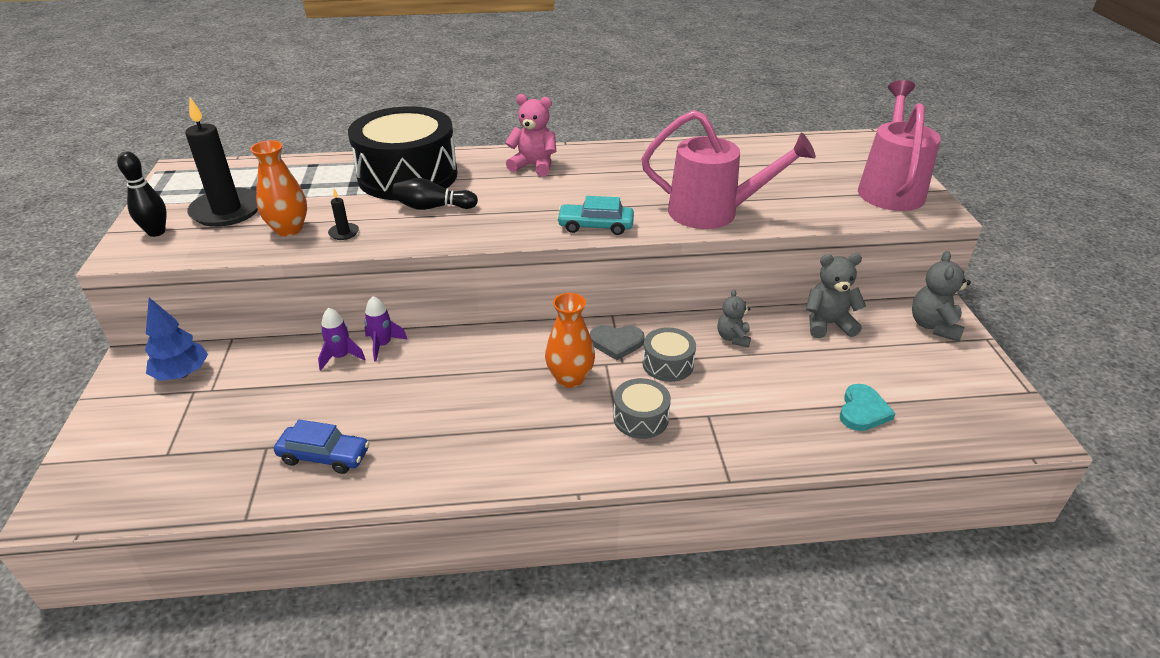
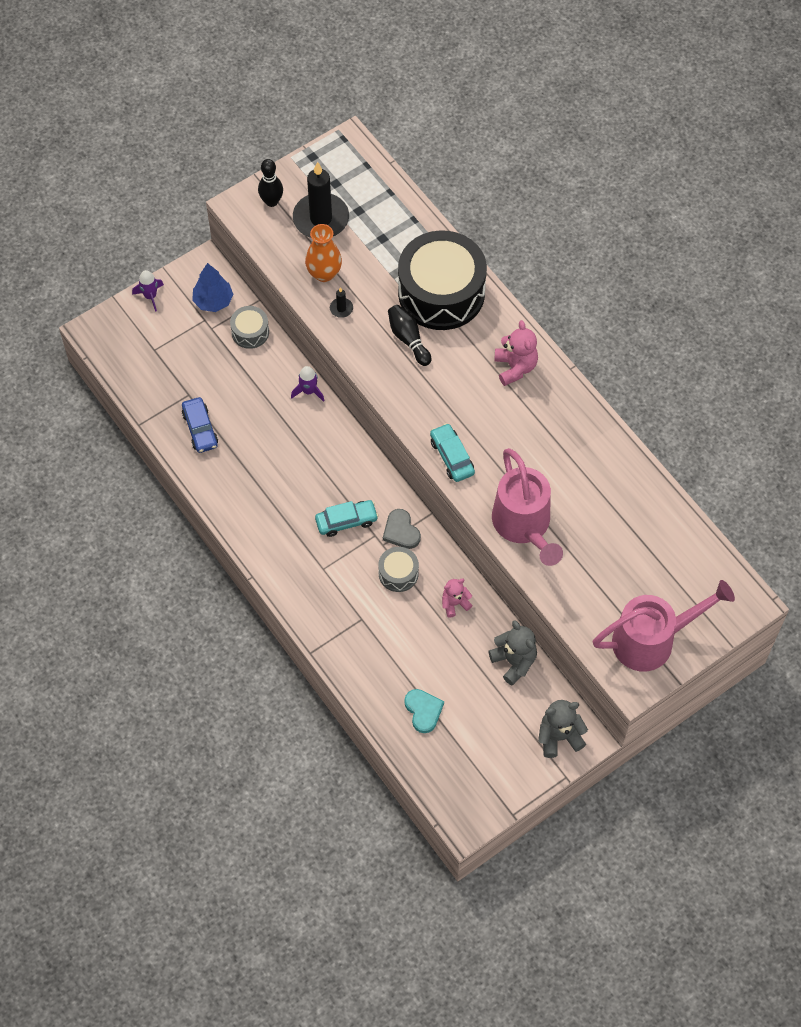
camera: 60 degrees right, 25 degrees up
purple rocket [318,308,365,370] -> purple rocket moved to [132,270,164,312]
orange vase [545,293,595,388] -> turquoise car [315,500,378,537]
grey drum [613,378,671,439] -> grey drum moved to [230,306,269,349]
grey teddy bear [717,289,751,348] -> pink teddy bear [442,578,473,618]
turquoise heart [840,384,896,431] -> turquoise heart turned 105 degrees counterclockwise [404,689,444,733]

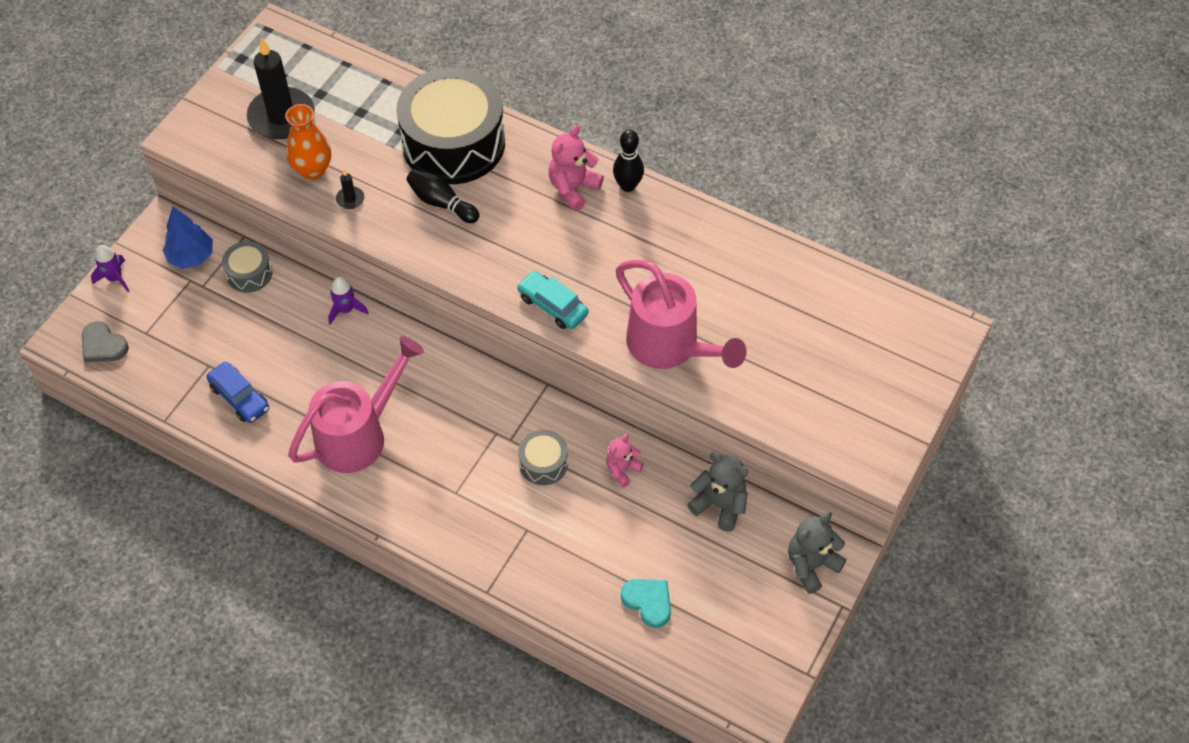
camera: 25 degrees left, 5 degrees down
black bowling pin [258,159,283,207] -> black bowling pin moved to [613,130,644,192]
turquoise car [315,500,378,537] -> none
grey heart [383,509,421,549] -> grey heart moved to [82,321,129,362]
pink teddy bear [494,320,538,386] -> pink teddy bear turned 105 degrees counterclockwise [548,125,604,211]
pink watering can [593,580,735,671] -> pink watering can moved to [288,336,424,473]

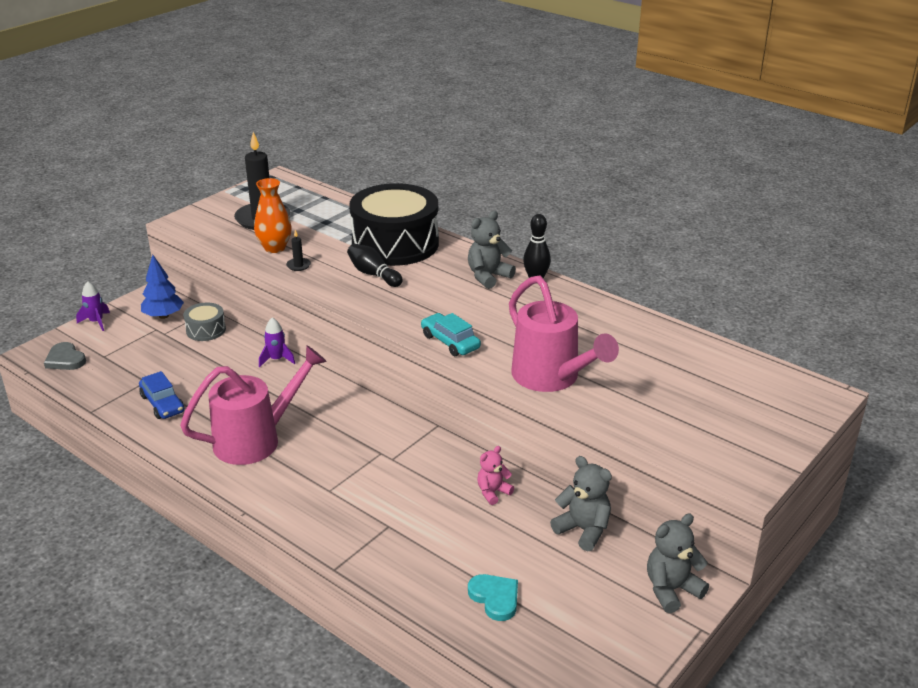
camera: 10 degrees right, 25 degrees down
grey drum [518,430,568,485] -> none
pink teddy bear [548,125,604,211] -> grey teddy bear [468,211,516,289]

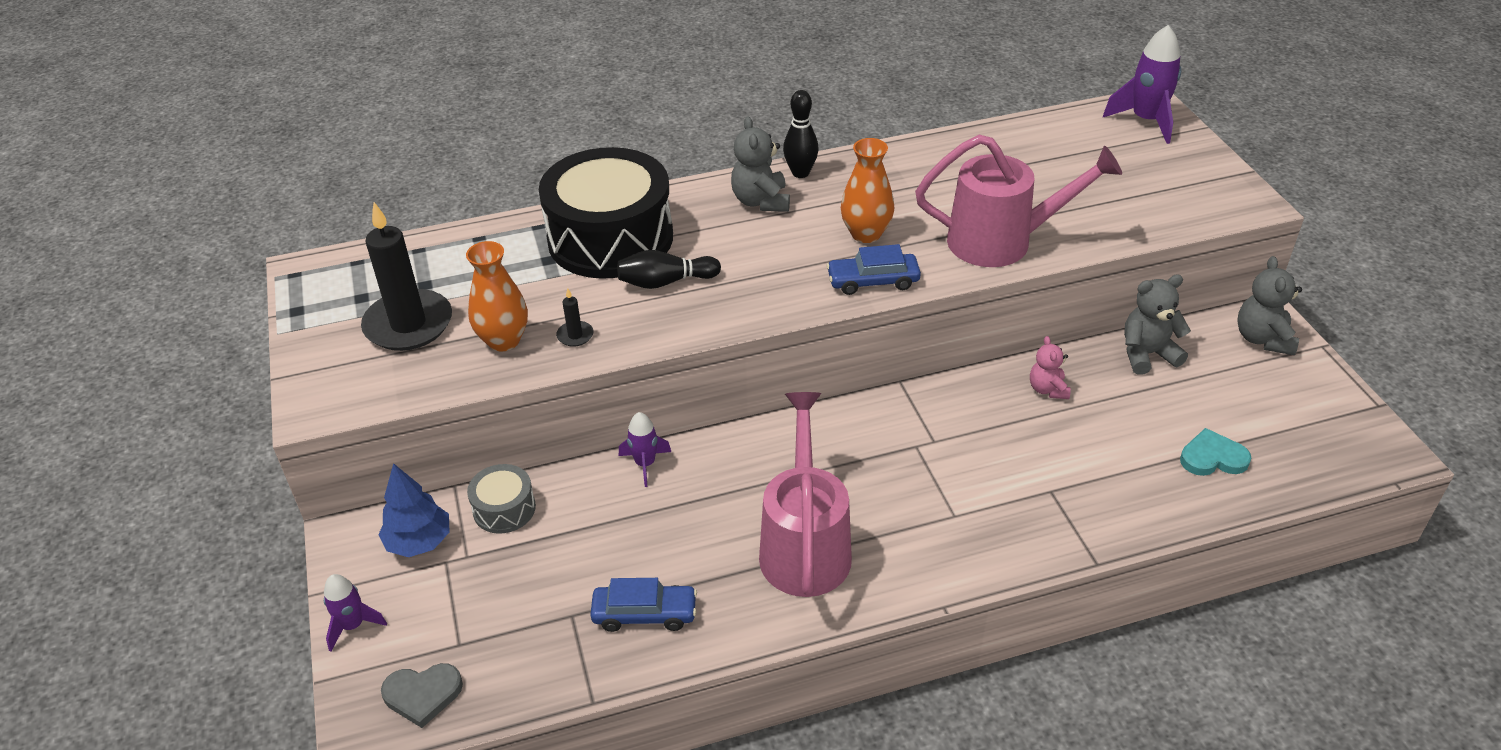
camera: 55 degrees left, 10 degrees up
turquoise car [421,313,481,356] -> blue car [826,244,921,295]
none -> orange vase [841,138,894,243]
none -> purple rocket [1103,25,1182,144]

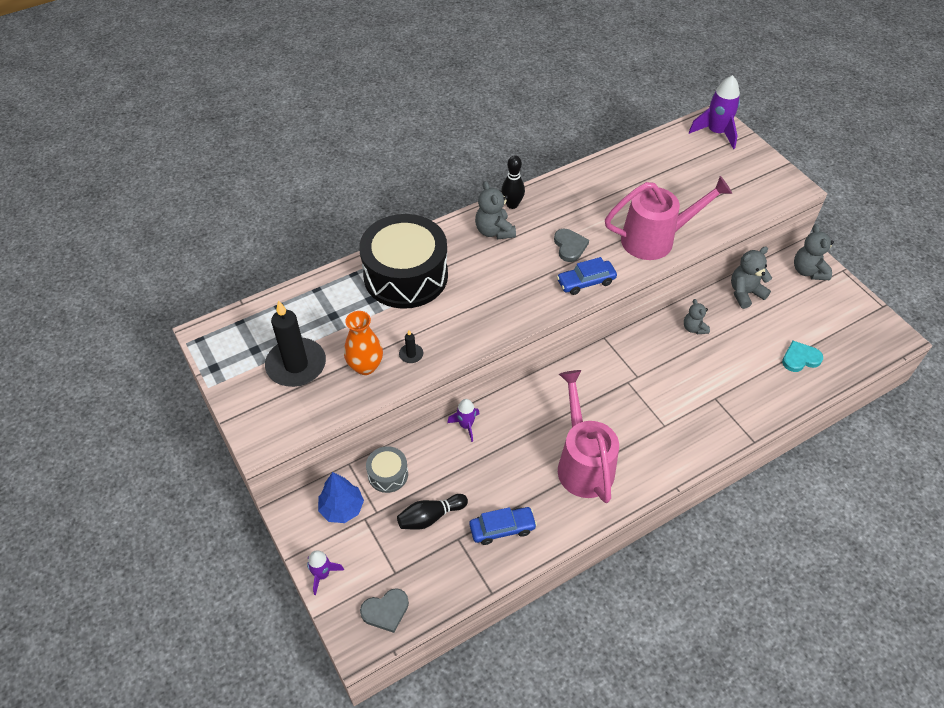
camera: 15 degrees left, 10 degrees up
black bowling pin [617,250,721,289] -> black bowling pin moved to [397,494,468,530]
orange vase [841,138,894,243] -> grey heart [554,229,589,262]
pink teddy bear [1030,336,1071,399] -> grey teddy bear [684,299,710,334]

